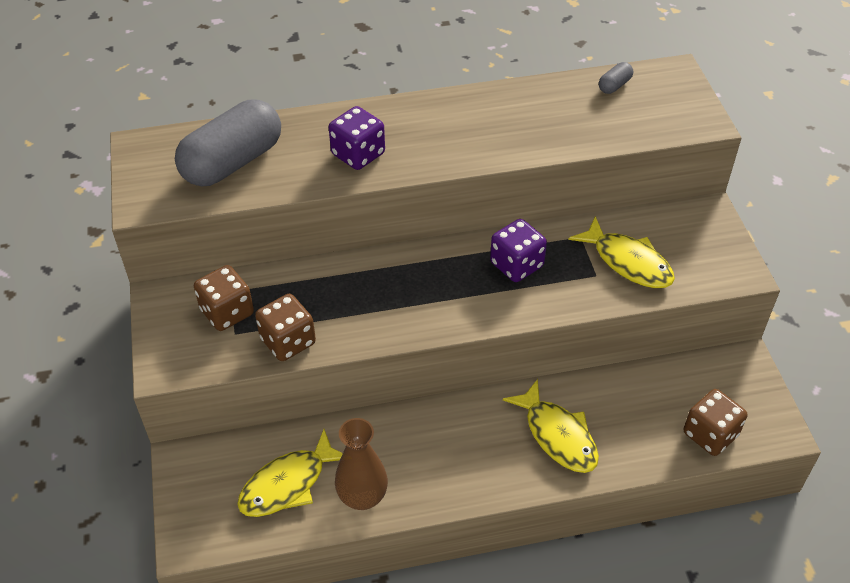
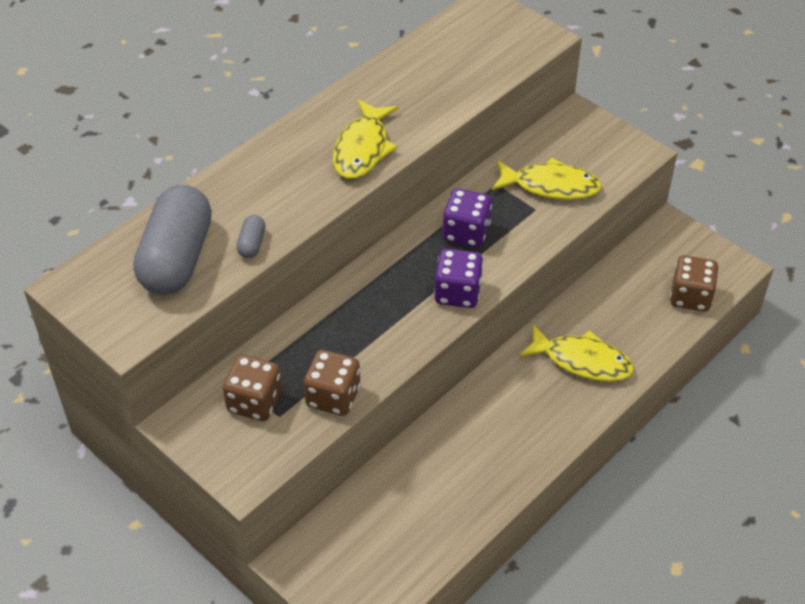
camera: 35 degrees left, 0 degrees up
yellow fish [237,429,343,517] -> yellow fish moved to [333,99,398,179]
purple dice [329,106,385,170] -> purple dice moved to [434,249,483,308]
brown vase [335,418,388,510] -> none
grey capsule [599,62,633,94] -> grey capsule moved to [236,215,265,258]

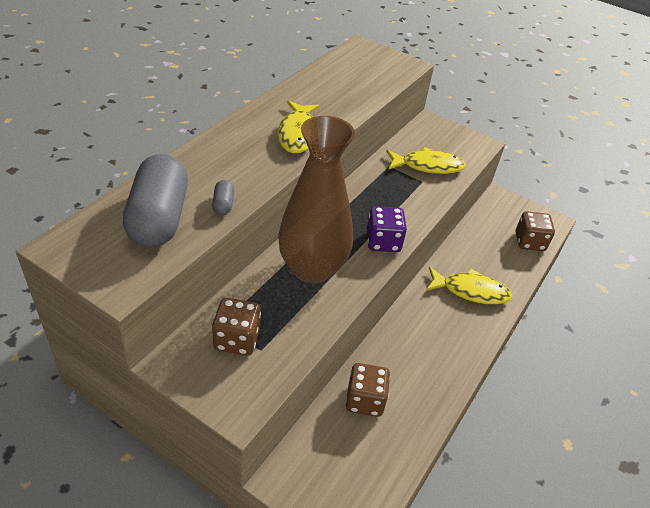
camera: 15 degrees left, 5 degrees down
brown dice [304,350,360,416] -> brown dice moved to [345,363,390,417]
purple dice [442,188,492,248] -> none
none -> brown vase [278,116,355,284]

